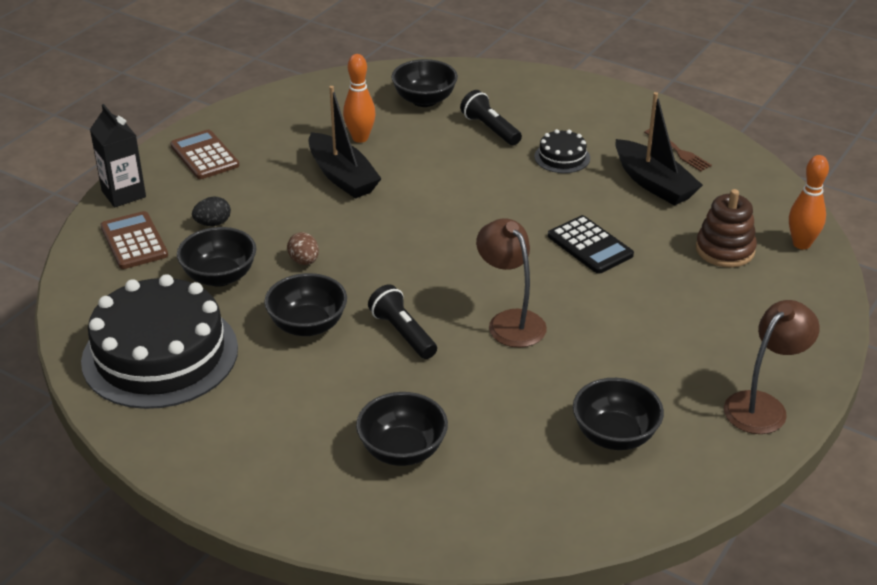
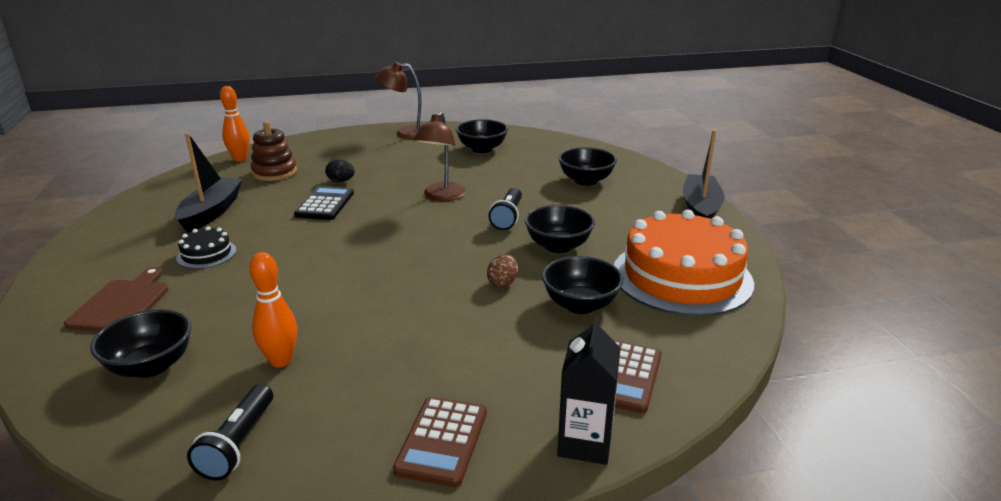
camera: 135 degrees left, 10 degrees down
black cake [81,274,238,409] -> orange cake [614,210,754,316]
black egg [192,197,231,226] -> black egg moved to [325,159,355,182]
black boat [308,86,382,199] -> black boat moved to [683,130,725,219]
black flashlight [460,90,522,145] -> black flashlight moved to [187,384,273,480]
brown fork [644,129,712,171] -> none
none -> brown cutting board [64,267,168,332]

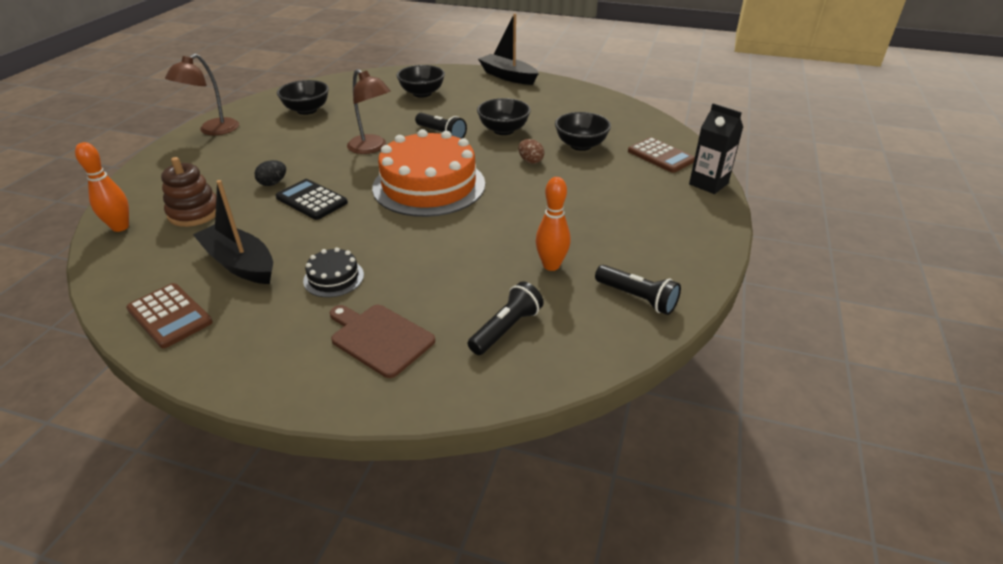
camera: 60 degrees left, 10 degrees up
black bowl [90,309,191,378] -> black flashlight [468,281,544,355]
brown calculator [393,397,487,487] -> brown calculator moved to [126,283,213,348]
orange cake [614,210,754,316] -> orange cake moved to [372,129,485,217]

